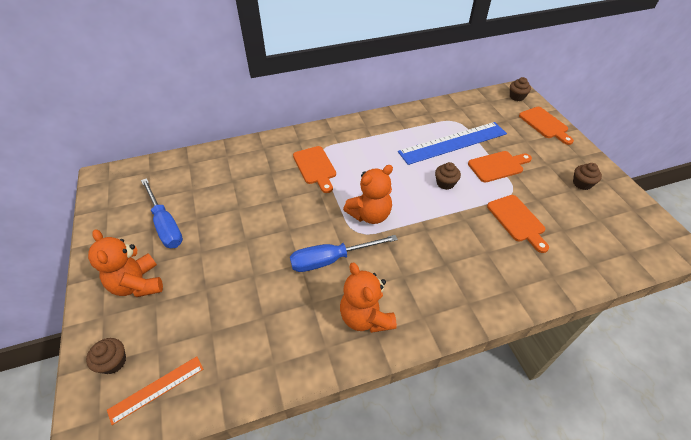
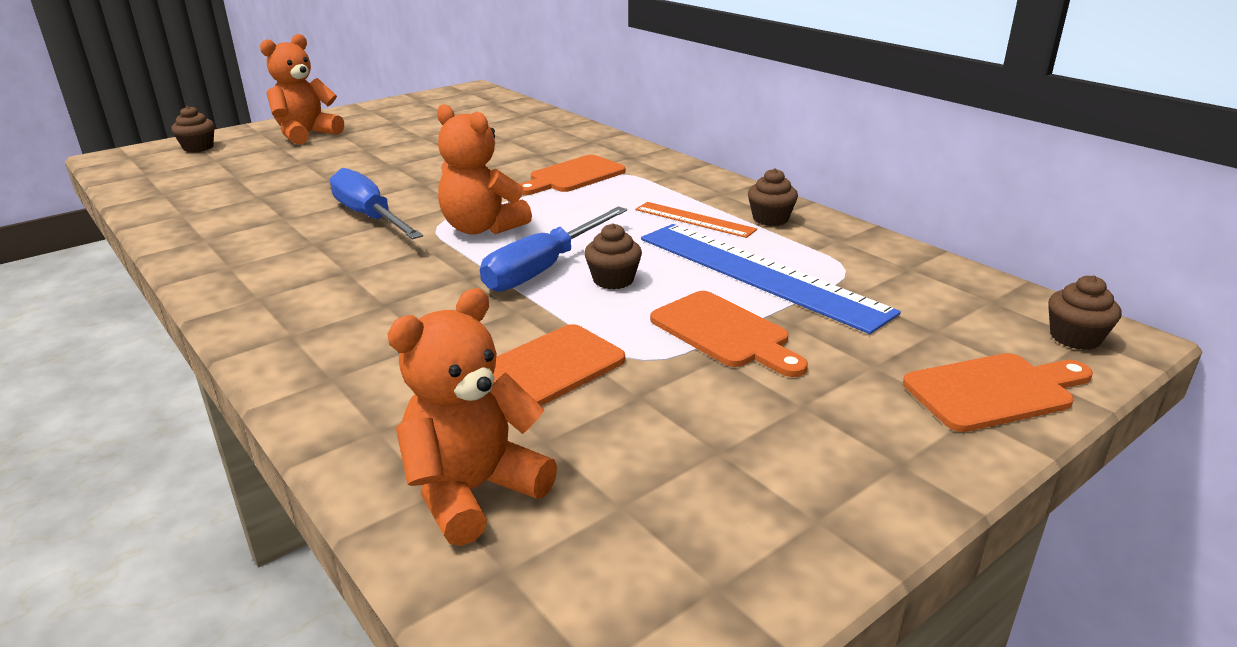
camera: 70 degrees right, 20 degrees down
orange ruler [107,356,203,425] -> orange ruler moved to [635,202,757,238]
blue screwdriver [141,178,183,248] -> blue screwdriver moved to [480,206,627,292]
orange teddy bear [340,262,397,333] -> orange teddy bear moved to [388,288,557,546]
orange cutting board [519,107,574,145] -> orange cutting board turned 150 degrees counterclockwise [903,353,1093,432]
brown cupcake [573,163,602,190] -> brown cupcake moved to [748,168,798,226]

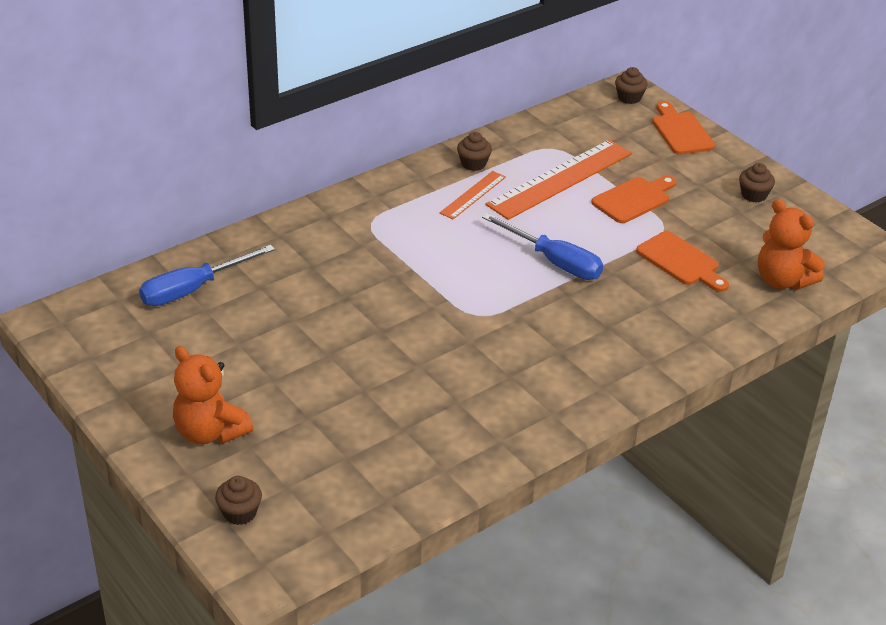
camera: 90 degrees left, 10 degrees up
blue screwdriver [330,168,423,239] -> blue screwdriver moved to [139,245,275,306]
orange teddy bear [437,104,532,235] -> none
orange cutting board [520,155,626,195] -> none
brown cupcake [585,223,642,289] -> brown cupcake moved to [739,163,775,202]
blue ruler [641,224,901,334] -> orange ruler [486,140,632,220]

